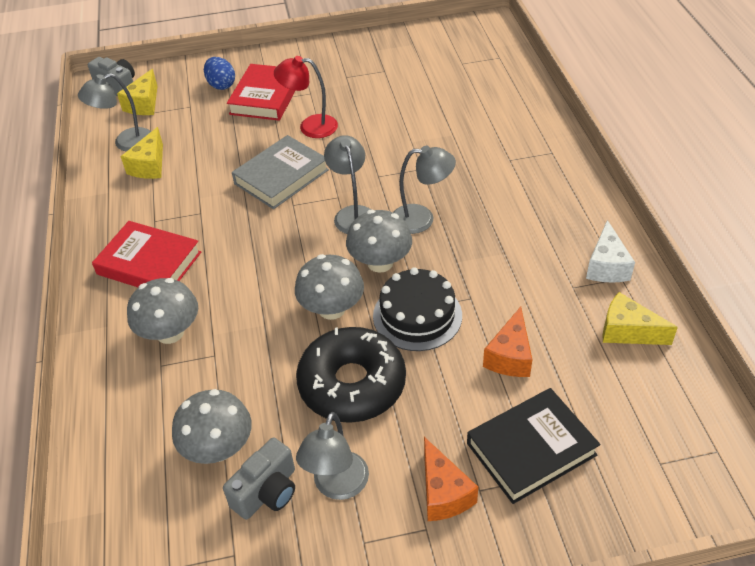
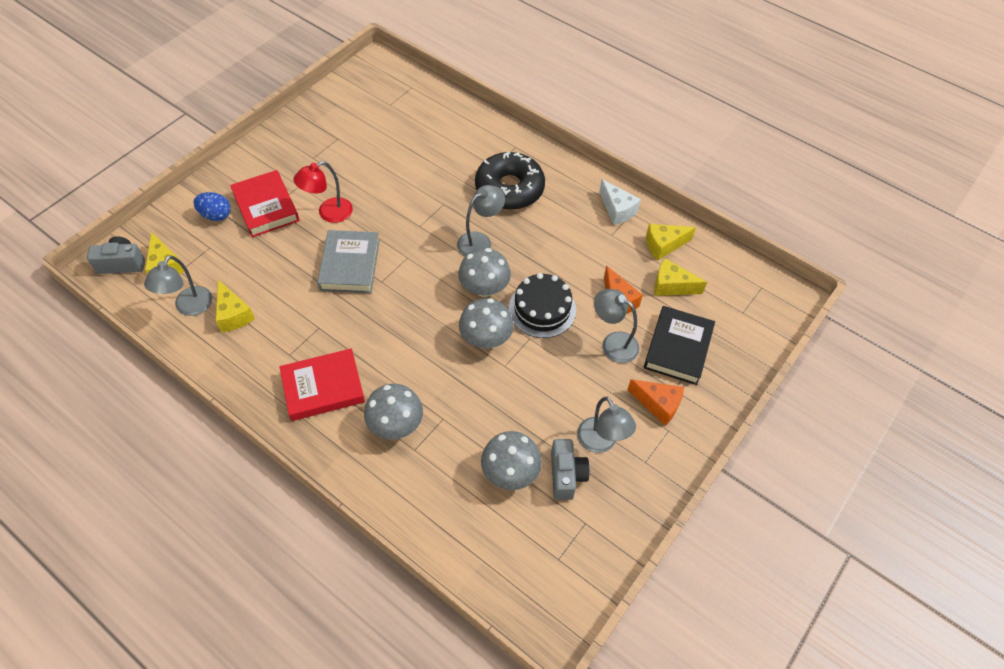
camera: 45 degrees left, 10 degrees up
black donut [296,327,406,423] -> black donut moved to [475,152,545,210]
grey lamp [324,135,371,234] -> grey lamp moved to [594,289,639,363]
none -> yellow cheese [654,258,707,296]

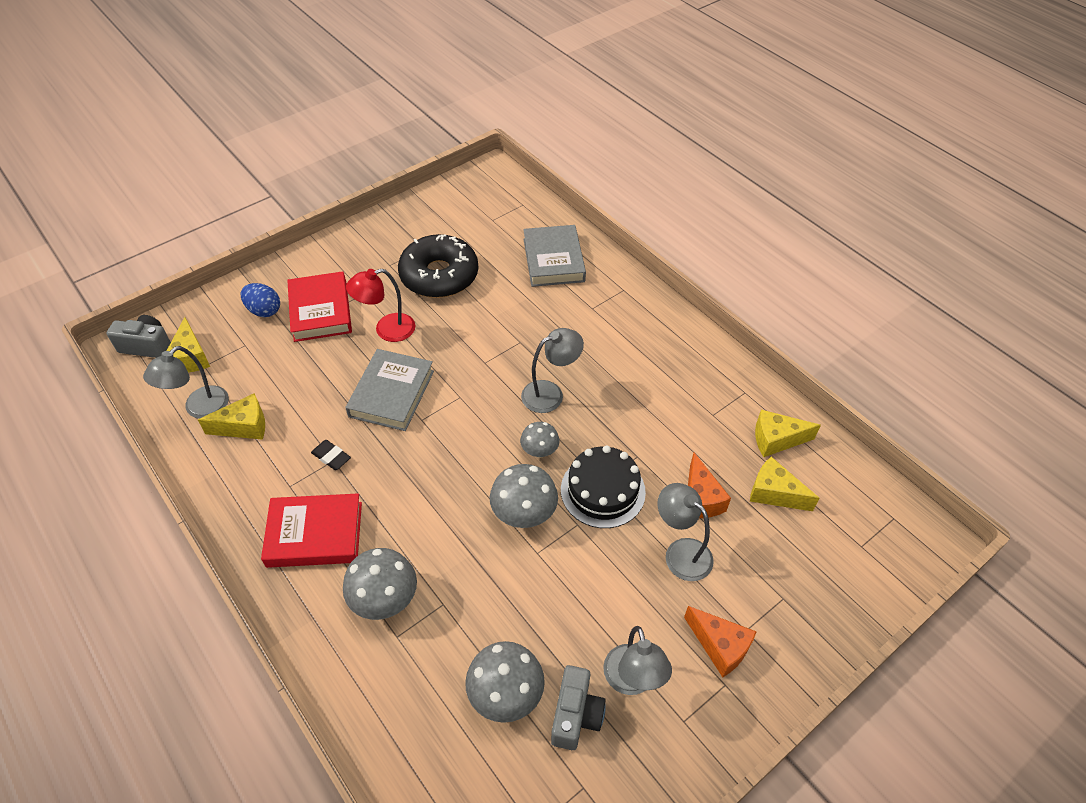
camera: 15 degrees right, 5 degrees down
yellow cheese [215,280,255,332] -> yellow cheese turned 90 degrees counterclockwise [198,394,265,440]
grey mushroom [458,248,511,297] -> grey mushroom [520,422,560,458], size x0.61
black donut [475,152,545,210] -> black donut moved to [398,234,478,298]
white cheese [599,179,641,225] -> none
black book [644,306,715,385] -> none
none -> black eraser [311,440,351,470]
none -> grey book [523,225,586,287]

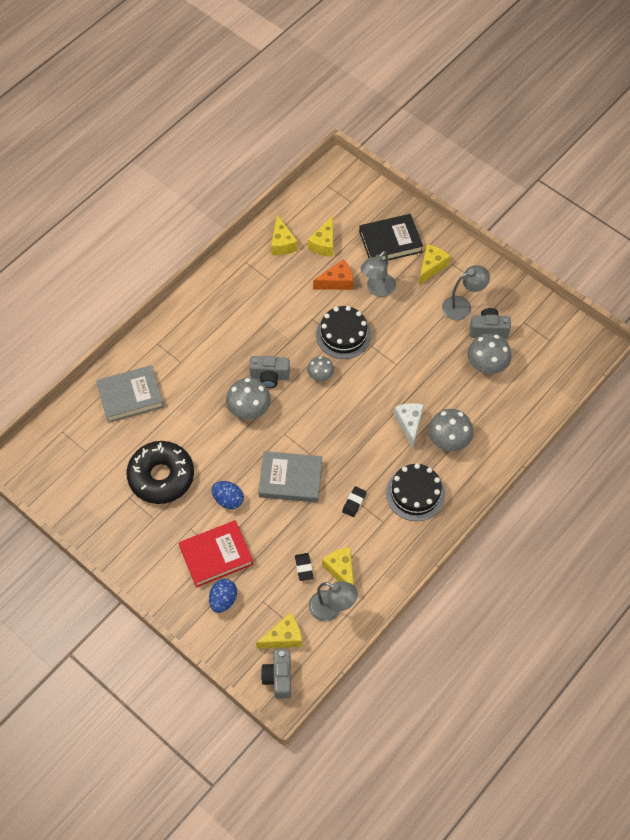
camera: 100 degrees left, 10 degrees up
red book [261,493,362,568] -> black cake [386,463,445,521]
red lamp [346,269,415,342] -> blue egg [212,481,244,509]
grey mushroom [490,464,558,528] -> grey mushroom moved to [226,378,271,420]
grey lamp [521,328,584,413] -> grey camera [249,356,290,388]
orange cheese [684,606,757,677] -> yellow cheese [419,244,450,285]
none -> black eraser [295,553,314,581]
none -> black book [359,214,423,261]
none -> white cheese [394,403,424,448]

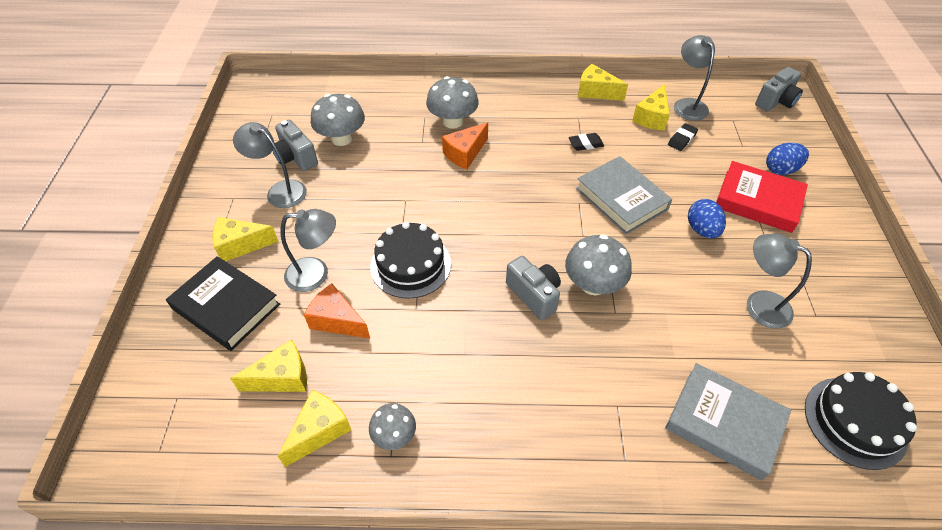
camera: 130 degrees left, 10 degrees down
black donut [126,441,194,504] -> grey lamp [747,234,812,329]
yellow cheese [256,613,302,649] -> yellow cheese moved to [578,64,628,101]
grey mushroom [307,356,334,381] -> grey mushroom moved to [369,403,416,450]
black cake [386,463,445,521] -> black cake moved to [805,372,917,470]
white cheese [394,403,424,448] -> orange cheese [442,122,488,169]

